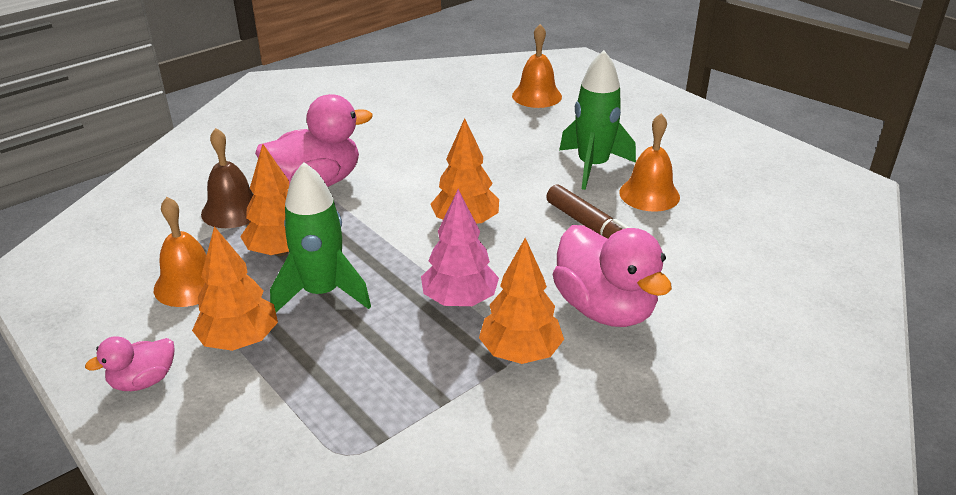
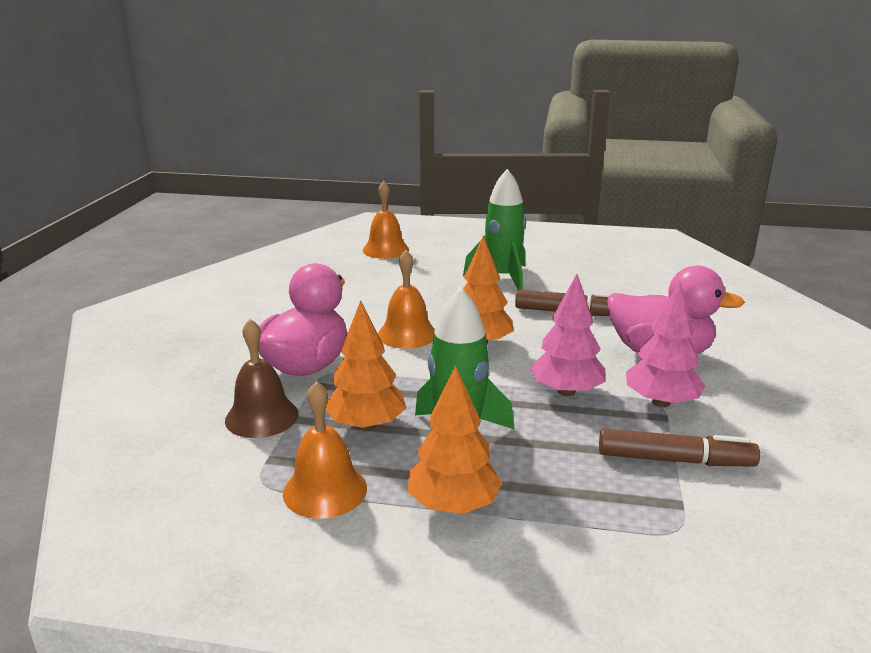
camera: 40 degrees left, 10 degrees down
pink duck [85,336,175,391] -> none
orange tree [479,238,564,364] -> pink tree [626,282,705,407]
orange bell [619,114,680,212] -> orange bell moved to [378,250,435,349]
none -> brown marker [599,428,760,467]

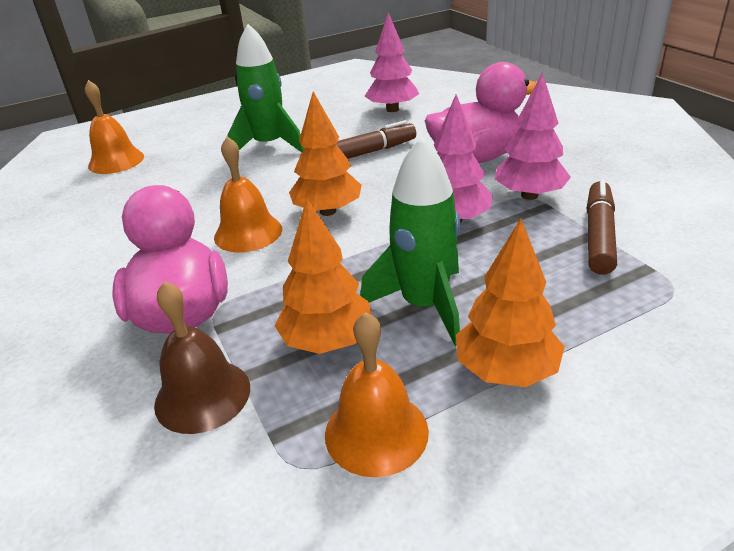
camera: 35 degrees left, 10 degrees up
brown marker [599,428,760,467] -> brown marker turned 45 degrees counterclockwise [587,179,617,275]
none -> pink tree [365,12,419,112]

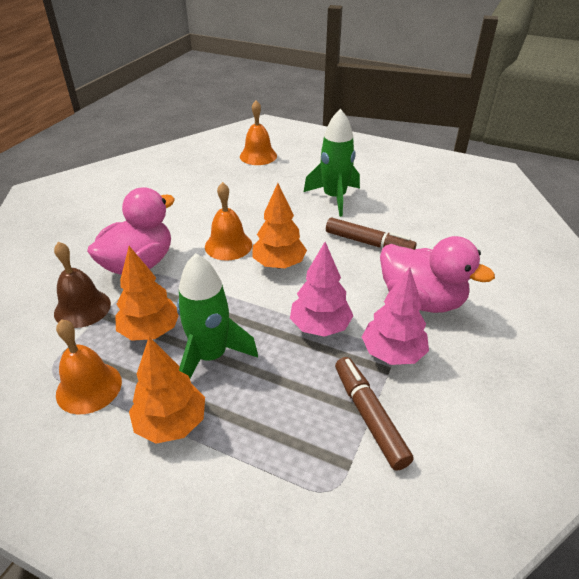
camera: 50 degrees right, 5 degrees up
pink tree [365,12,419,112] -> none
brown marker [587,179,617,275] -> brown marker turned 90 degrees counterclockwise [335,357,414,471]

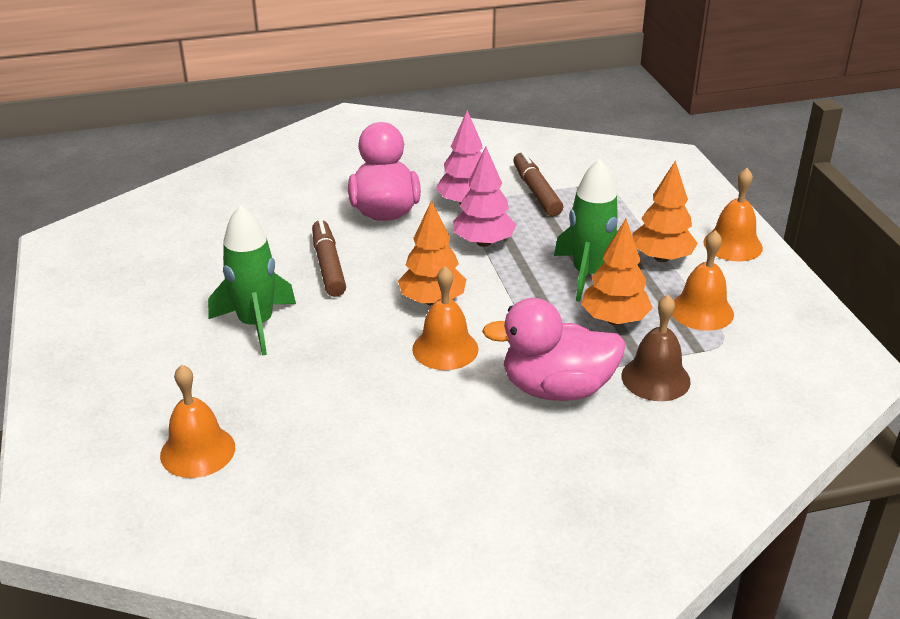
camera: 130 degrees left, 5 degrees down
brown marker [335,357,414,471] -> brown marker turned 135 degrees clockwise [513,151,563,216]
none -> orange bell [703,168,763,262]

